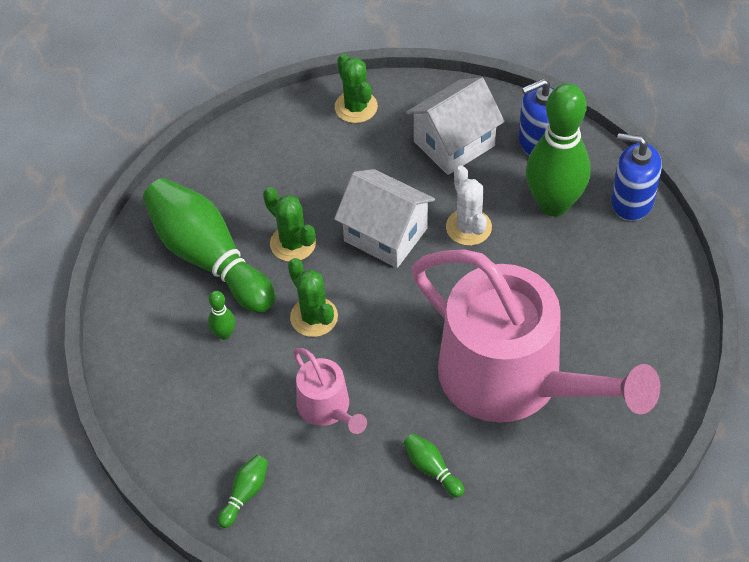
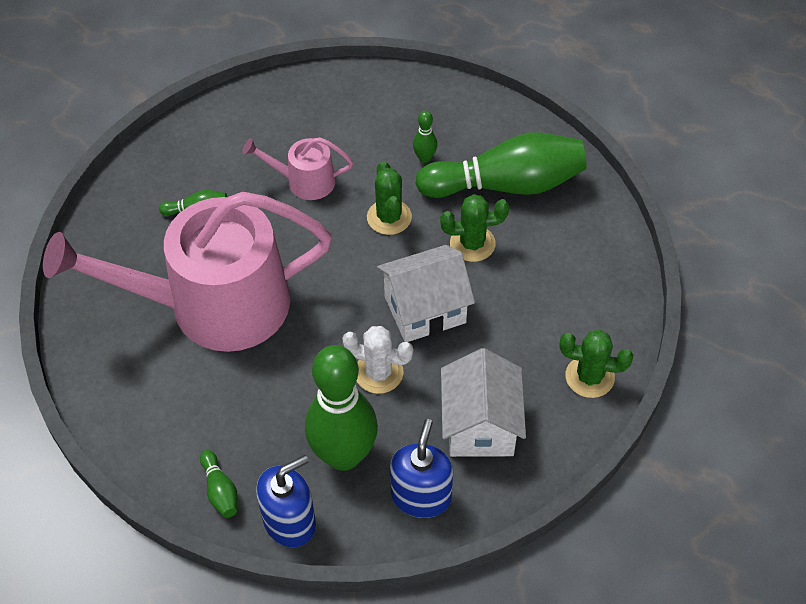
camera: 125 degrees right, 0 degrees up
green bowling pin [218,455,268,528] -> green bowling pin moved to [200,450,237,518]
green cactus [288,258,338,337] -> green cactus turned 75 degrees clockwise [367,161,412,235]

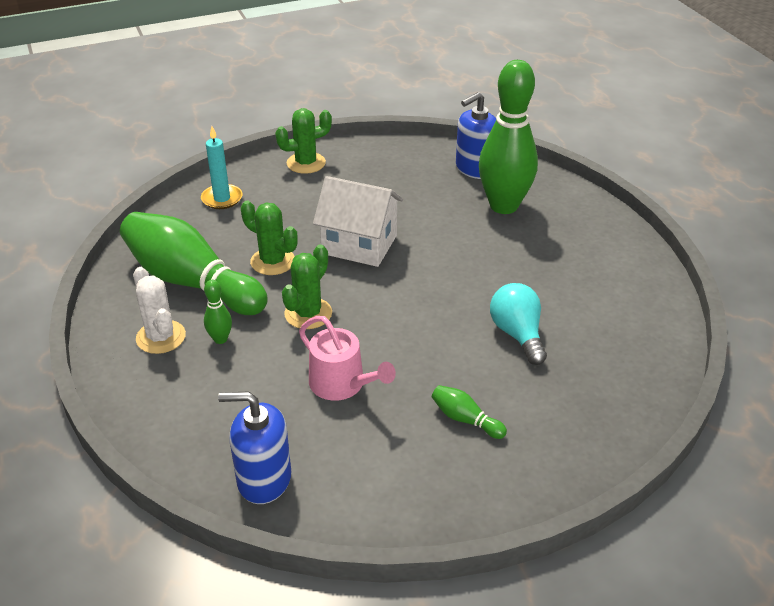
camera: 140 degrees left, 15 degrees down
pink watering can [43,192,332,352] -> turquoise light bulb [490,283,547,365]
green bowling pin [200,450,237,518] -> none
blue soap dispenser [256,455,316,547] -> blue soap dispenser moved to [218,391,291,504]
white cactus [342,326,413,394] -> white cactus moved to [133,267,186,354]
white house [441,348,526,457] -> none
green cactus [559,330,633,398] -> green cactus turned 75 degrees counterclockwise [275,108,332,174]
none -> turquoise candle [201,126,242,209]

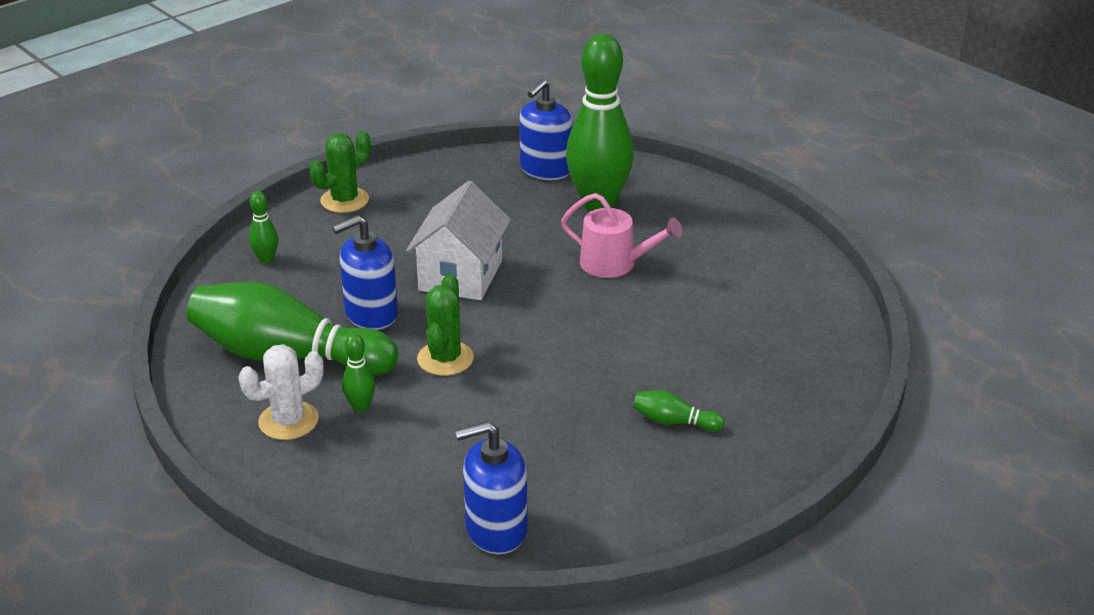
camera: 20 degrees left, 5 degrees down
white cactus [133,267,186,354] -> white cactus turned 75 degrees counterclockwise [239,344,324,440]
turquoise candle [201,126,242,209] -> green bowling pin [249,191,278,263]
green cactus [241,201,298,275] -> blue soap dispenser [332,215,398,330]
pink watering can [299,316,396,401] -> pink watering can moved to [561,193,683,278]
white house [313,176,403,267] -> white house turned 75 degrees counterclockwise [406,181,511,300]
turquoise light bulb [490,283,547,365] -> none

